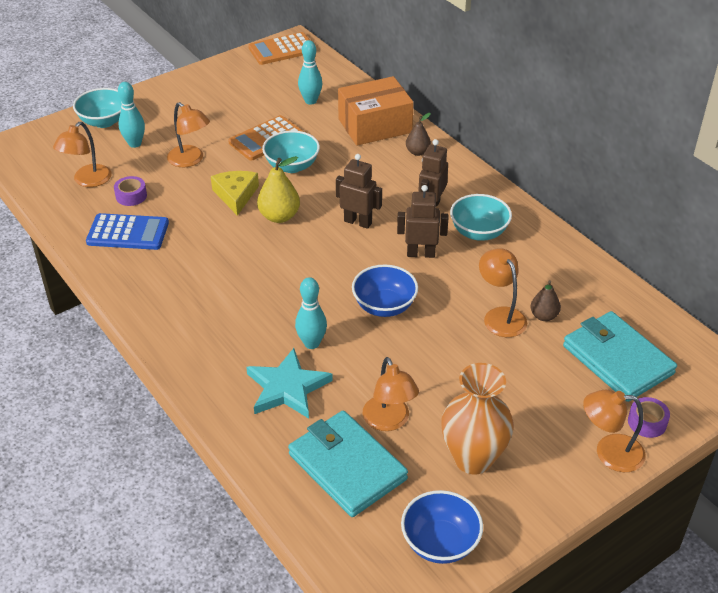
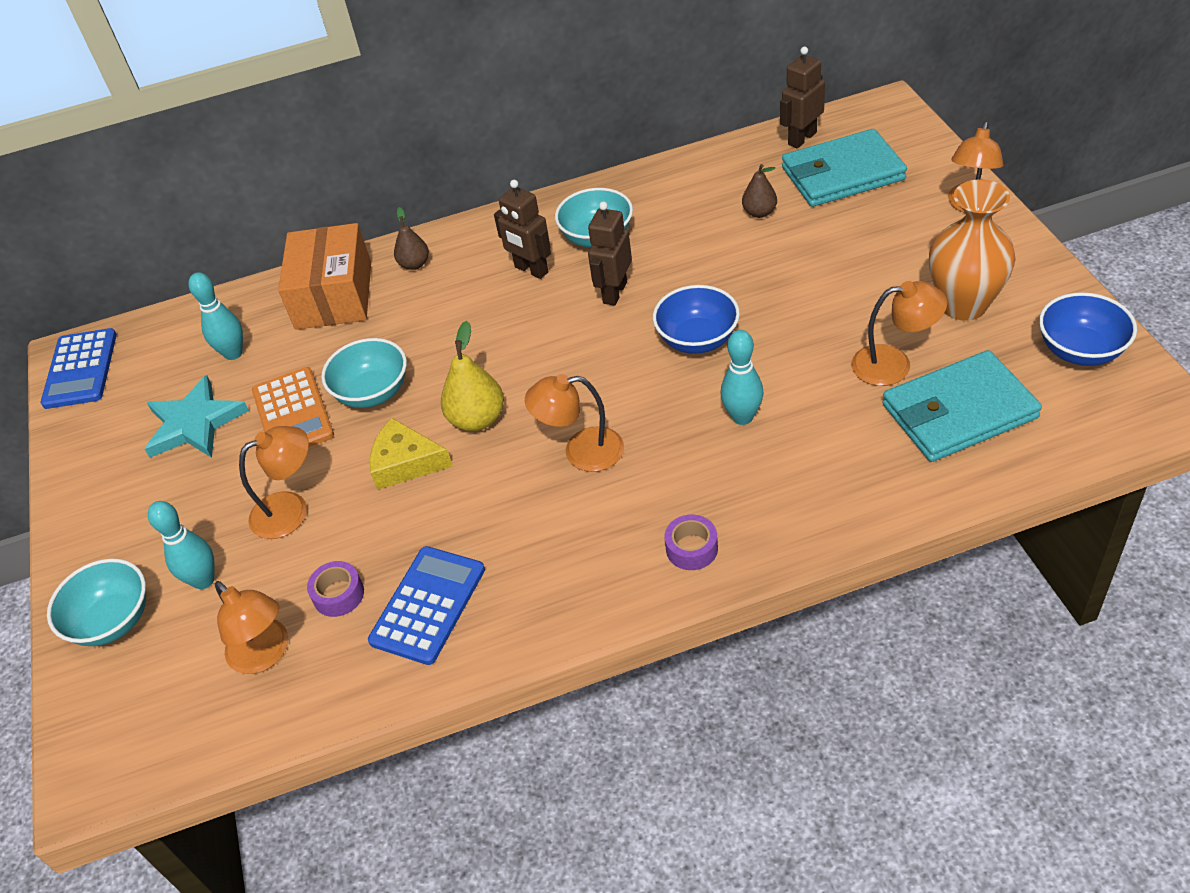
camera: 65 degrees left, 5 degrees up
turquoise star [246,348,333,419] -> turquoise star moved to [145,375,249,458]
orange calculator [248,32,309,65] -> blue calculator [40,328,117,409]
brown robot [336,154,382,229] -> brown robot moved to [780,47,825,148]
orange lamp [479,248,527,337] -> orange lamp moved to [525,374,624,472]
purple tape [628,397,670,438] -> purple tape moved to [665,514,718,570]

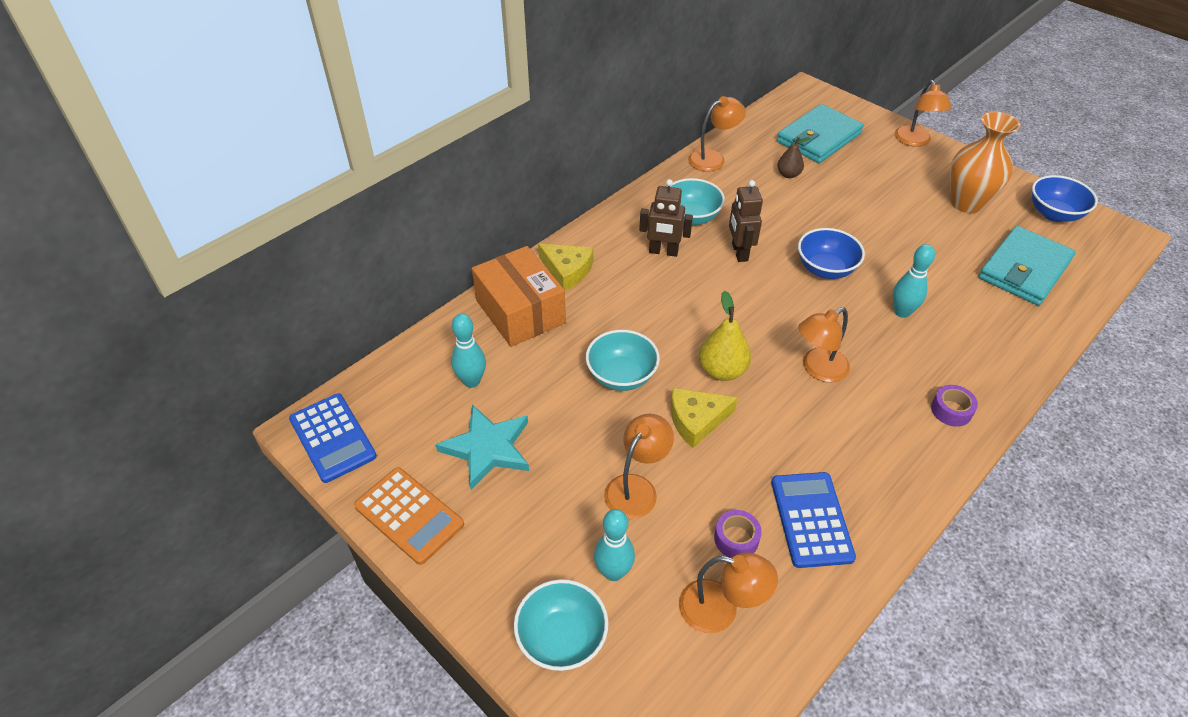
camera: 35 degrees left, 0 degrees up
orange calculator [252,367,334,448] -> orange calculator moved to [354,467,464,565]
brown pear [394,207,429,270] -> yellow cheese [538,244,593,290]
brown robot [780,47,825,148] -> none
orange lamp [851,281,947,386] -> orange lamp moved to [688,96,746,172]

